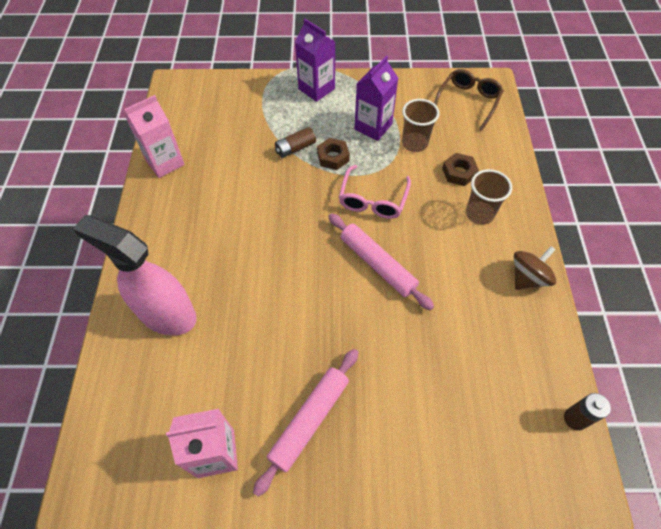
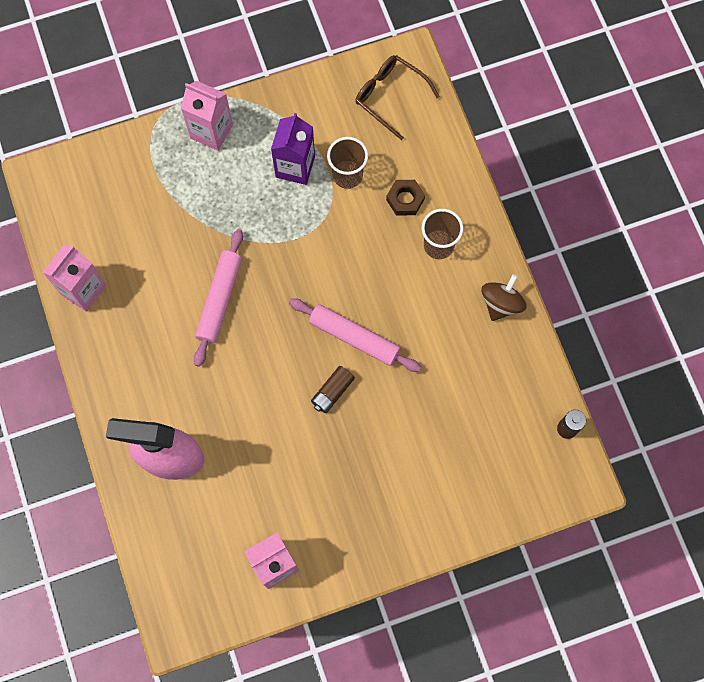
camera: 20 degrees left, 15 degrees up
pink rolling pin [253,349,359,497] -> pink rolling pin moved to [194,229,243,367]
brown battery [275,127,316,158] -> brown battery moved to [311,366,355,413]
purple carton [295,19,335,102] -> pink carton [181,81,233,151]
brown nut [317,138,350,170] -> none
pink glasses [339,165,411,219] -> none
brown glasses [434,69,504,131] -> brown glasses turned 60 degrees counterclockwise [355,55,440,140]

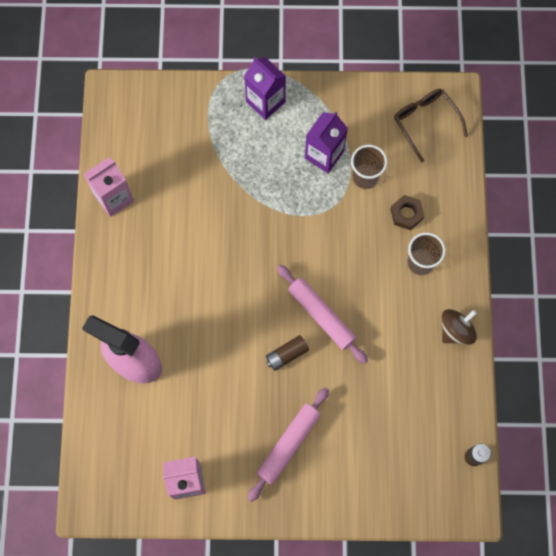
camera: 20 degrees right, 0 degrees up
pink carton [181,81,233,151] -> purple carton [244,57,286,120]
pink rolling pin [194,229,243,367] -> pink rolling pin moved to [248,387,329,502]

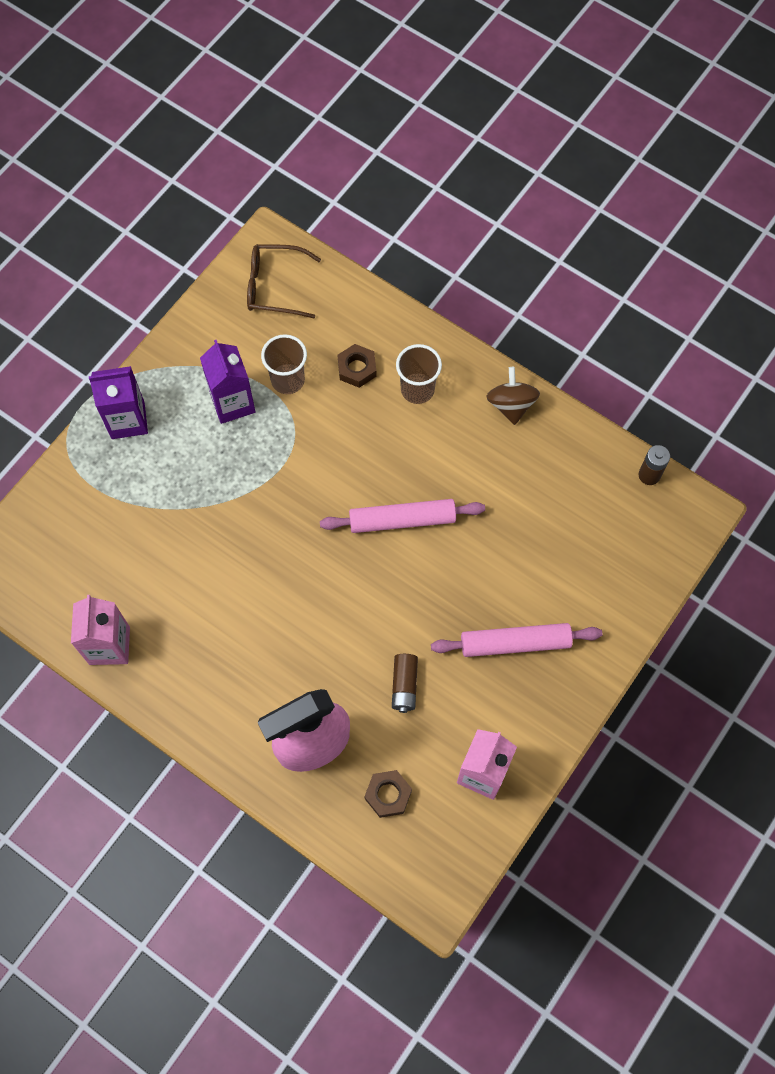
camera: 55 degrees left, 5 degrees down
pink rolling pin [248,387,329,502] -> pink rolling pin turned 75 degrees counterclockwise [431,623,602,657]
brown battery [266,335,309,371] -> brown battery moved to [392,654,418,713]
none -> brown nut [364,770,412,818]

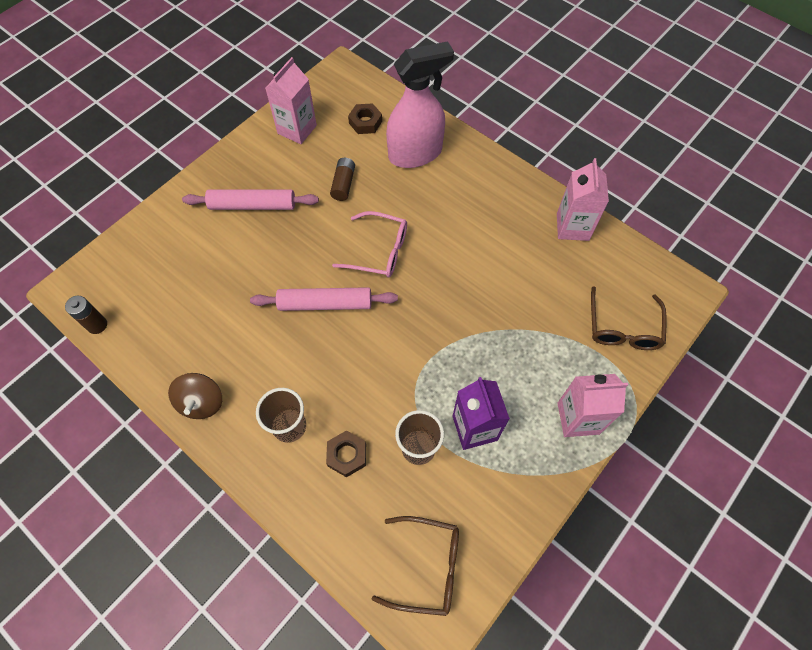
camera: 175 degrees left, 5 degrees down
purple carton [89,366,148,439] -> pink carton [557,374,628,437]
none -> pink glasses [332,211,407,277]
none -> brown glasses [591,286,667,350]

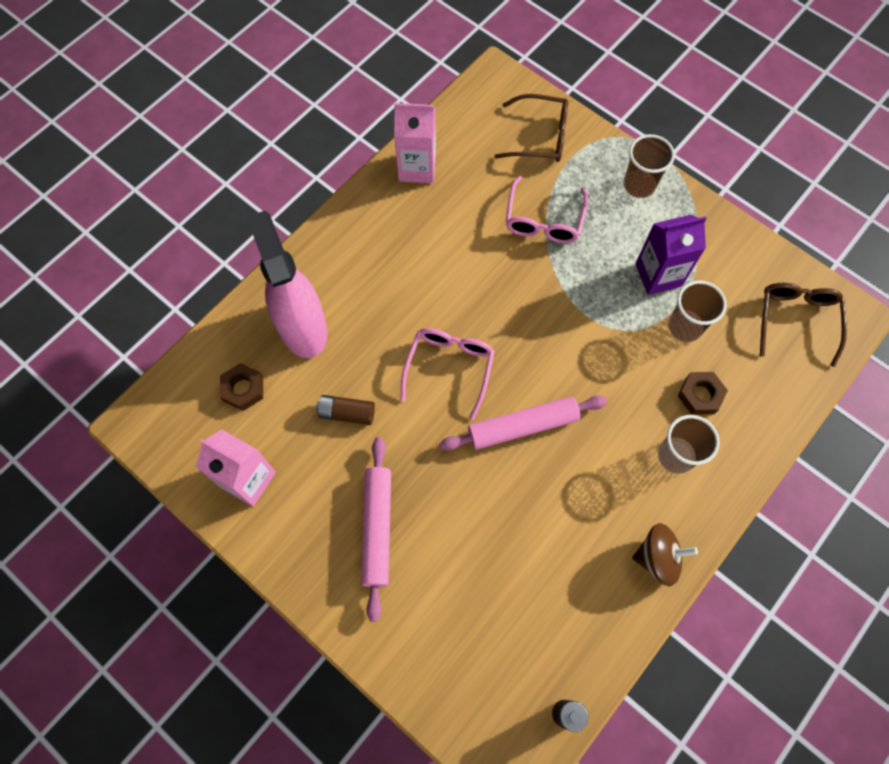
camera: 90 degrees left, 5 degrees up
pink rolling pin [250,287,398,311] -> pink rolling pin turned 75 degrees clockwise [439,396,607,451]
pink carton [557,374,628,437] -> brown cup [624,134,675,198]
none -> pink glasses [506,176,588,243]

